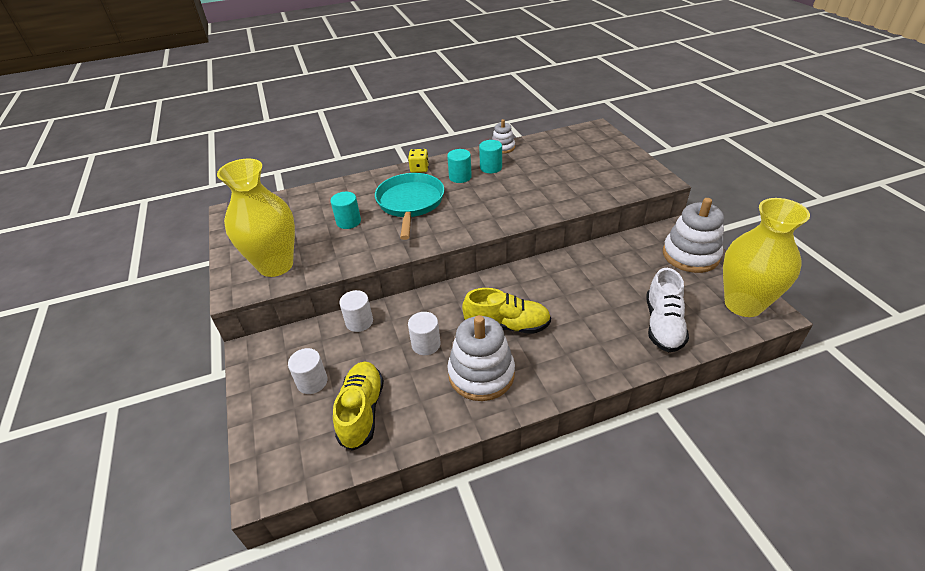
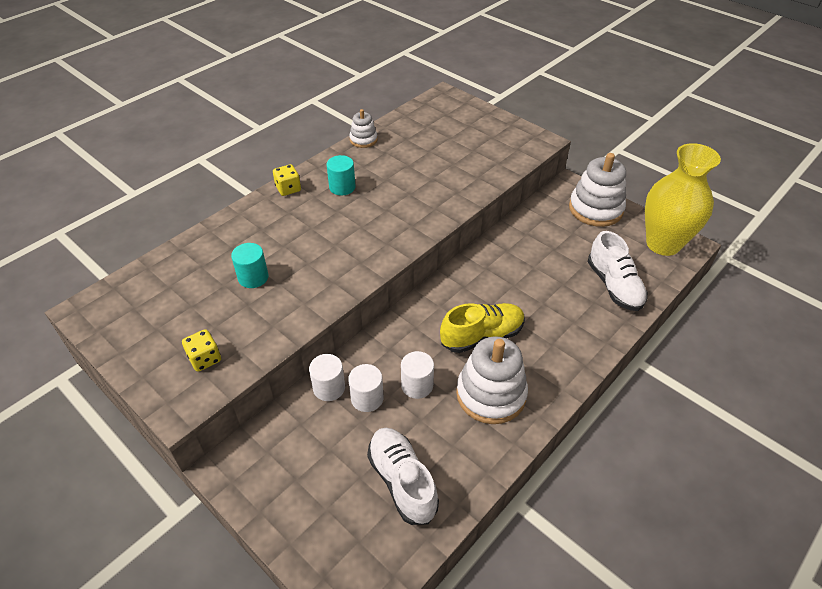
camera: 30 degrees left, 5 degrees up
yellow vase [217,159,295,277] -> yellow dice [182,329,221,372]
white cylinder [288,348,328,394] -> white cylinder moved to [348,364,383,412]
yellow shoe [333,361,384,451] -> white shoe [367,428,439,525]
turquoise pan [375,173,444,240] -> none
turquoise cylinder [479,140,502,173] -> none

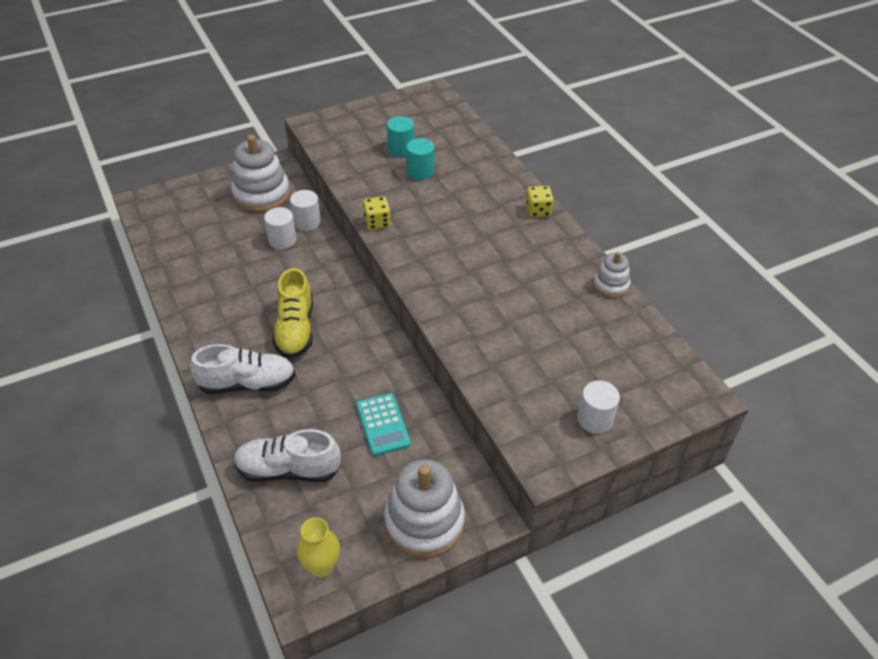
camera: 110 degrees right, 0 degrees up
yellow dice [182,329,221,372] -> yellow dice moved to [363,197,391,230]
turquoise cylinder [326,155,356,195] -> turquoise cylinder moved to [387,116,414,157]
white shoe [367,428,439,525] -> white shoe moved to [190,344,296,394]
white cylinder [401,351,434,399] -> white cylinder moved to [577,381,620,434]
white stacking toy [456,336,528,424] -> white stacking toy moved to [231,135,290,212]
yellow vase [645,143,721,256] -> yellow vase [297,517,340,577], size x0.48
none -> turquoise calculator [356,393,411,456]

